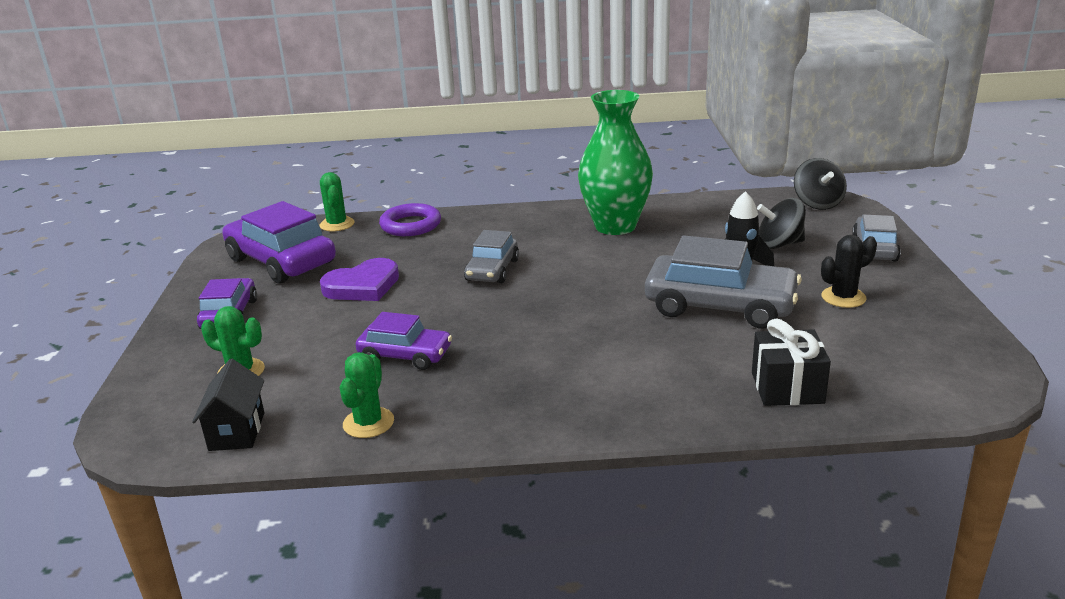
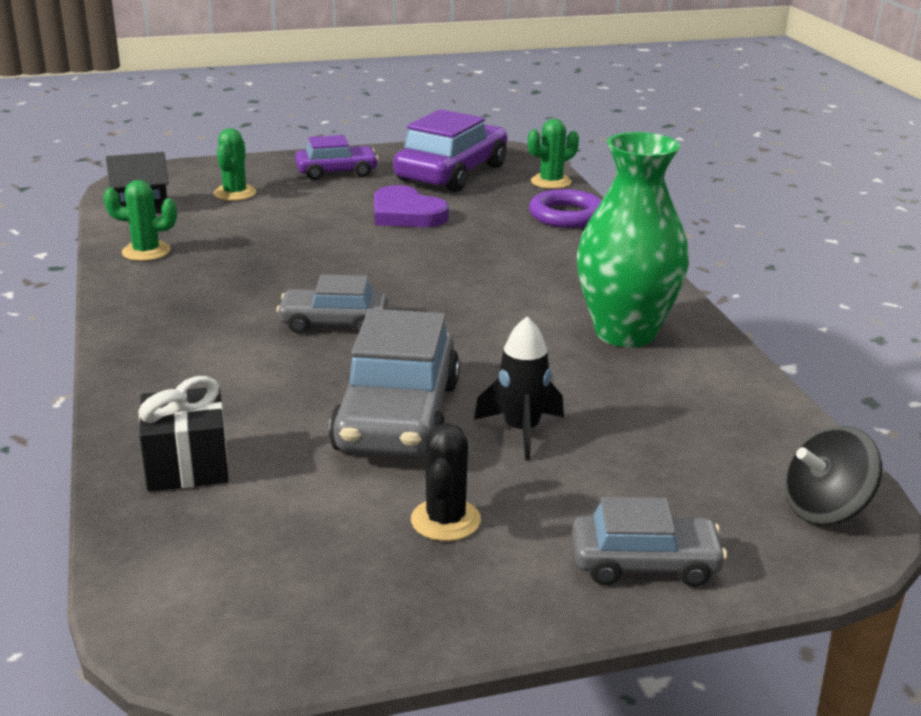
camera: 75 degrees right, 0 degrees up
purple car [356,312,452,370] -> none
grey car [464,230,519,283] -> grey car moved to [276,274,388,334]
black spinning top [757,198,806,249] -> none
black cactus [821,235,877,308] -> black cactus turned 45 degrees clockwise [411,423,481,541]

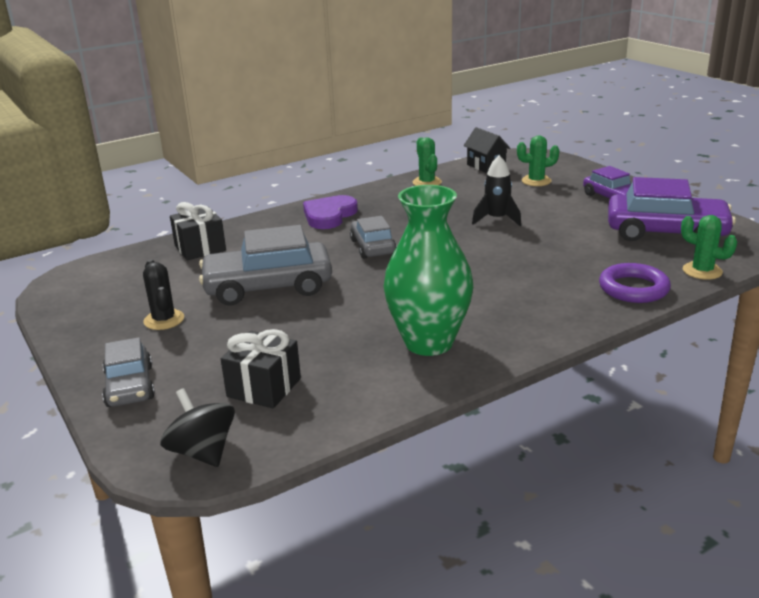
camera: 75 degrees right, 0 degrees up
purple heart [374,185,449,227] -> purple heart moved to [303,195,358,229]
black cactus [411,423,481,541] -> black cactus turned 75 degrees clockwise [143,259,184,330]
black rocket [474,317,564,460] -> black rocket moved to [472,155,521,226]
none -> black gift [221,329,301,408]

